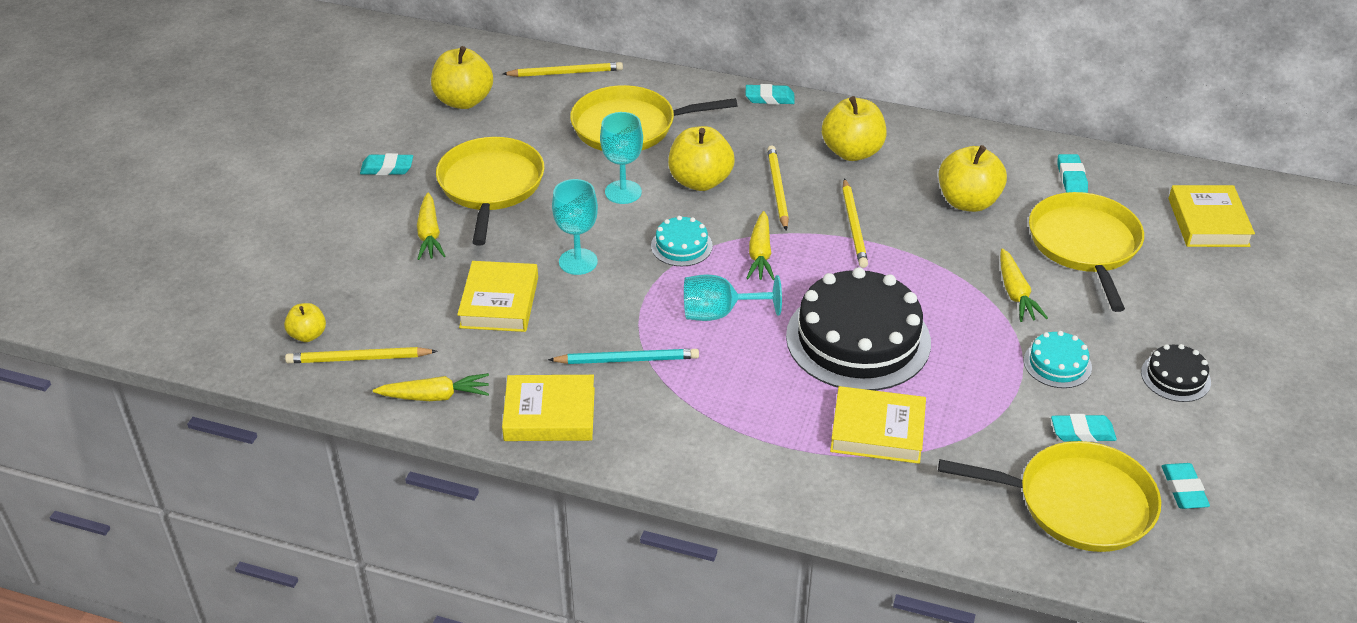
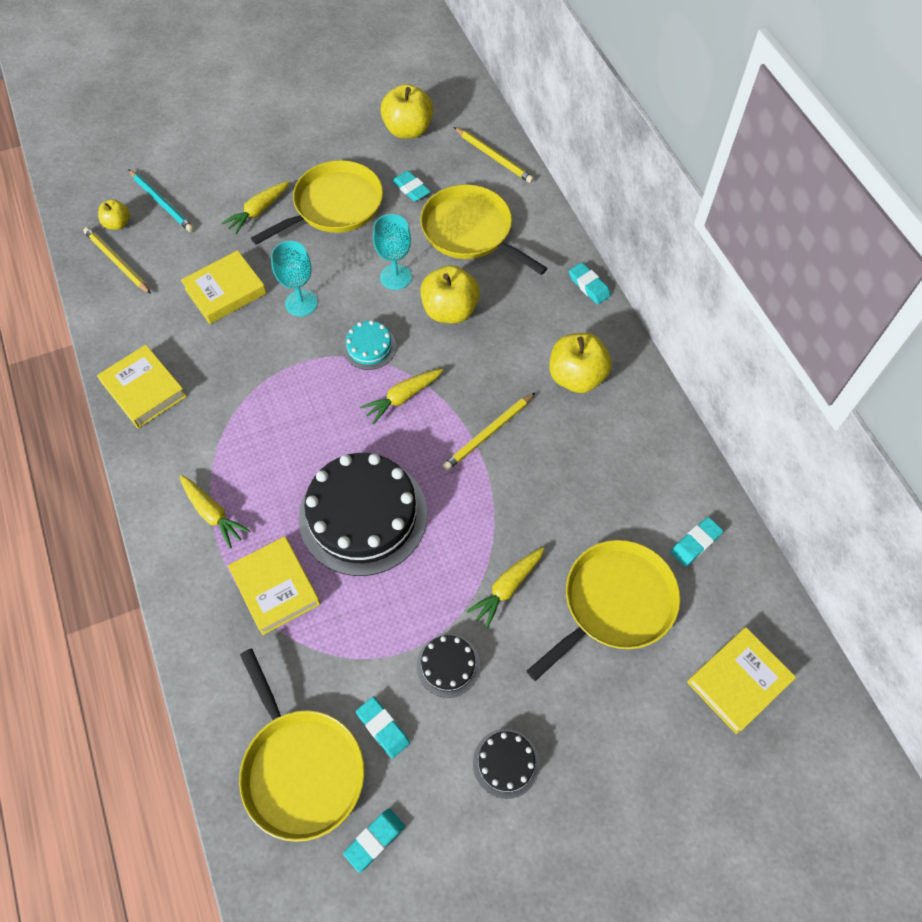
camera: 50 degrees right, 20 degrees up
turquoise eraser [360,153,413,175] -> turquoise eraser moved to [392,171,431,202]
yellow carrot [373,373,489,401] -> yellow carrot moved to [180,475,251,549]
turquoise pencil [548,349,699,364] -> turquoise pencil moved to [128,169,194,232]
turquoise goblet [684,275,782,321] -> none
yellow pencil [767,145,789,231] -> none
yellow apple [939,145,1007,212] -> none
turquoise cake [1023,331,1092,388] -> black cake [417,634,480,698]

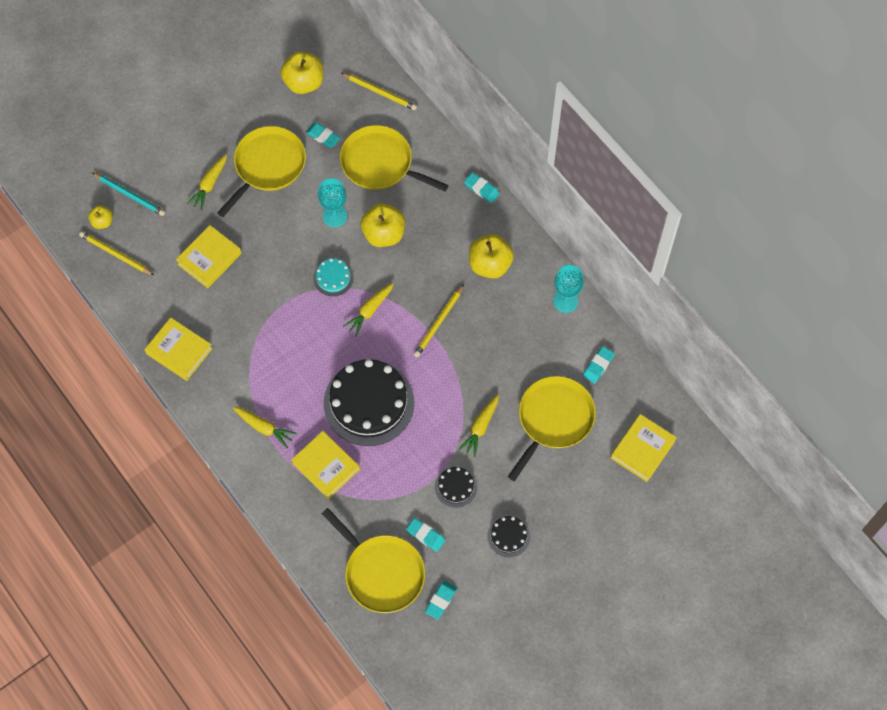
camera: 15 degrees left, 5 degrees up
turquoise goblet [271,241,317,316] -> turquoise goblet moved to [553,265,584,313]

